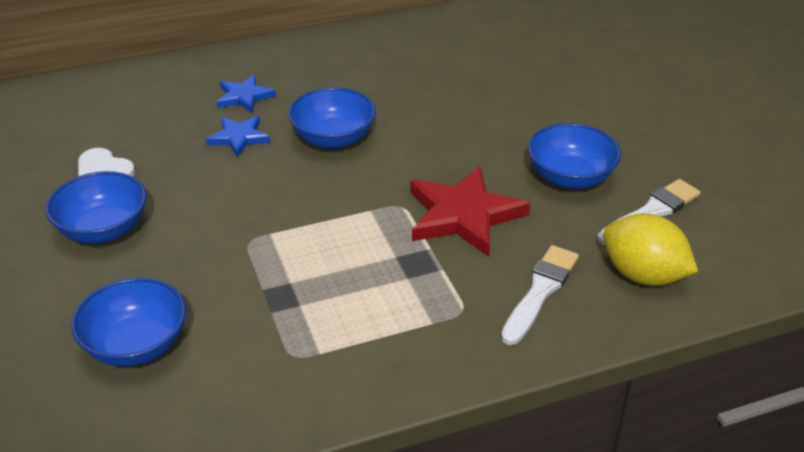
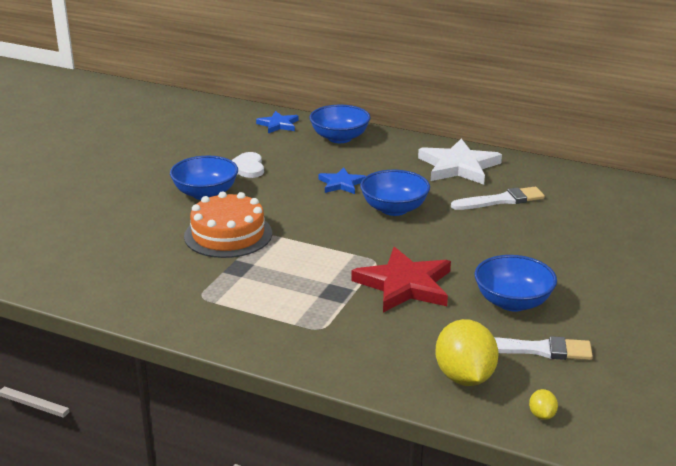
camera: 45 degrees right, 10 degrees down
blue bowl [71,278,186,367] -> blue bowl moved to [309,105,370,143]
blue star [217,75,276,113] -> blue star moved to [256,111,299,133]
white brush [501,245,579,345] -> white brush moved to [451,187,545,210]
none -> orange cake [184,191,272,258]
none -> white star [418,139,502,185]
none -> yellow lemon [529,389,558,420]

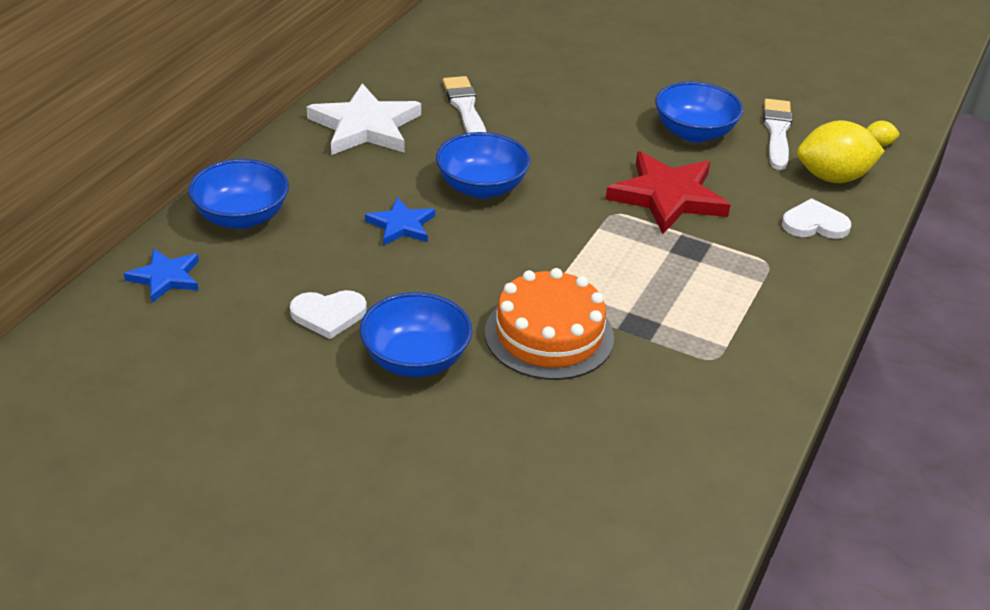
camera: 90 degrees left, 10 degrees up
none -> white heart [782,198,851,239]

